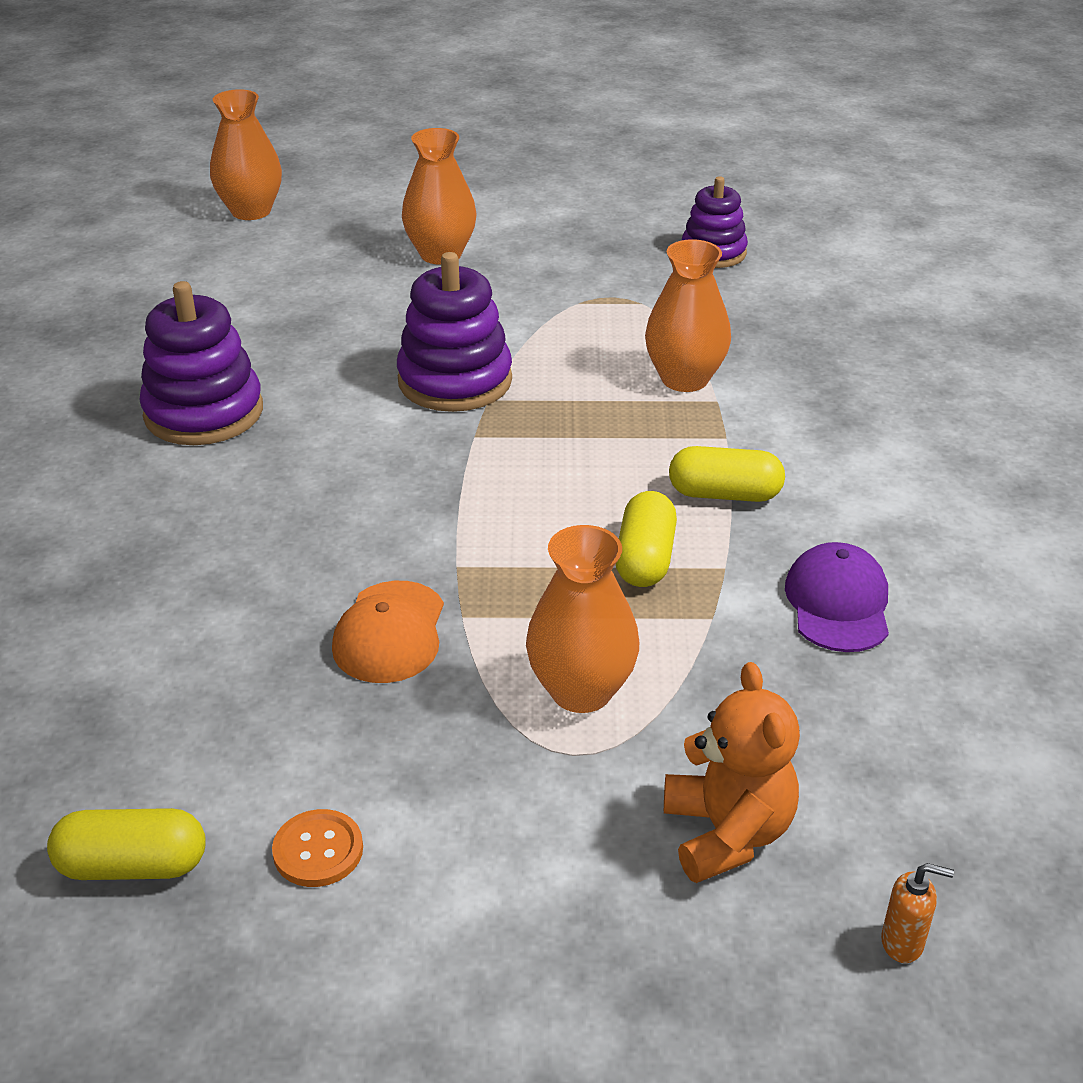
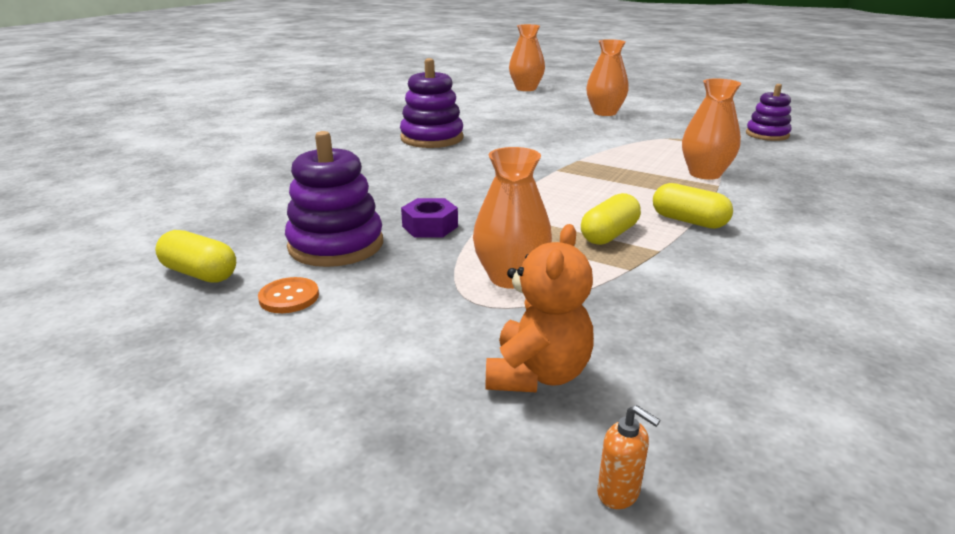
camera: 30 degrees right, 10 degrees down
orange cap [332,581,444,683] -> purple nut [401,198,458,237]
purple stacking toy [397,252,512,412] -> purple stacking toy moved to [285,131,383,267]
purple cap [785,542,889,652] -> none

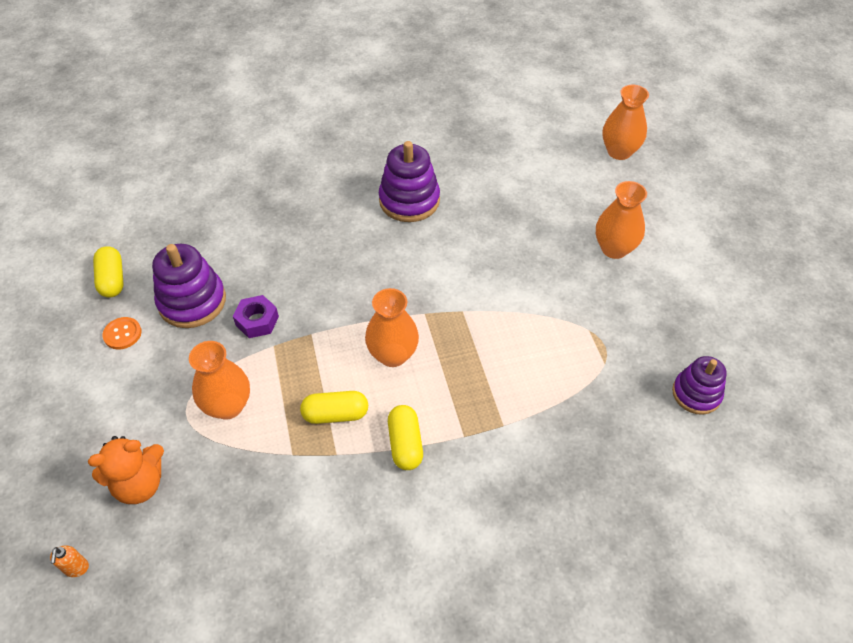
camera: 45 degrees right, 25 degrees up
orange vase [682,78,741,180] -> orange vase moved to [365,288,419,367]

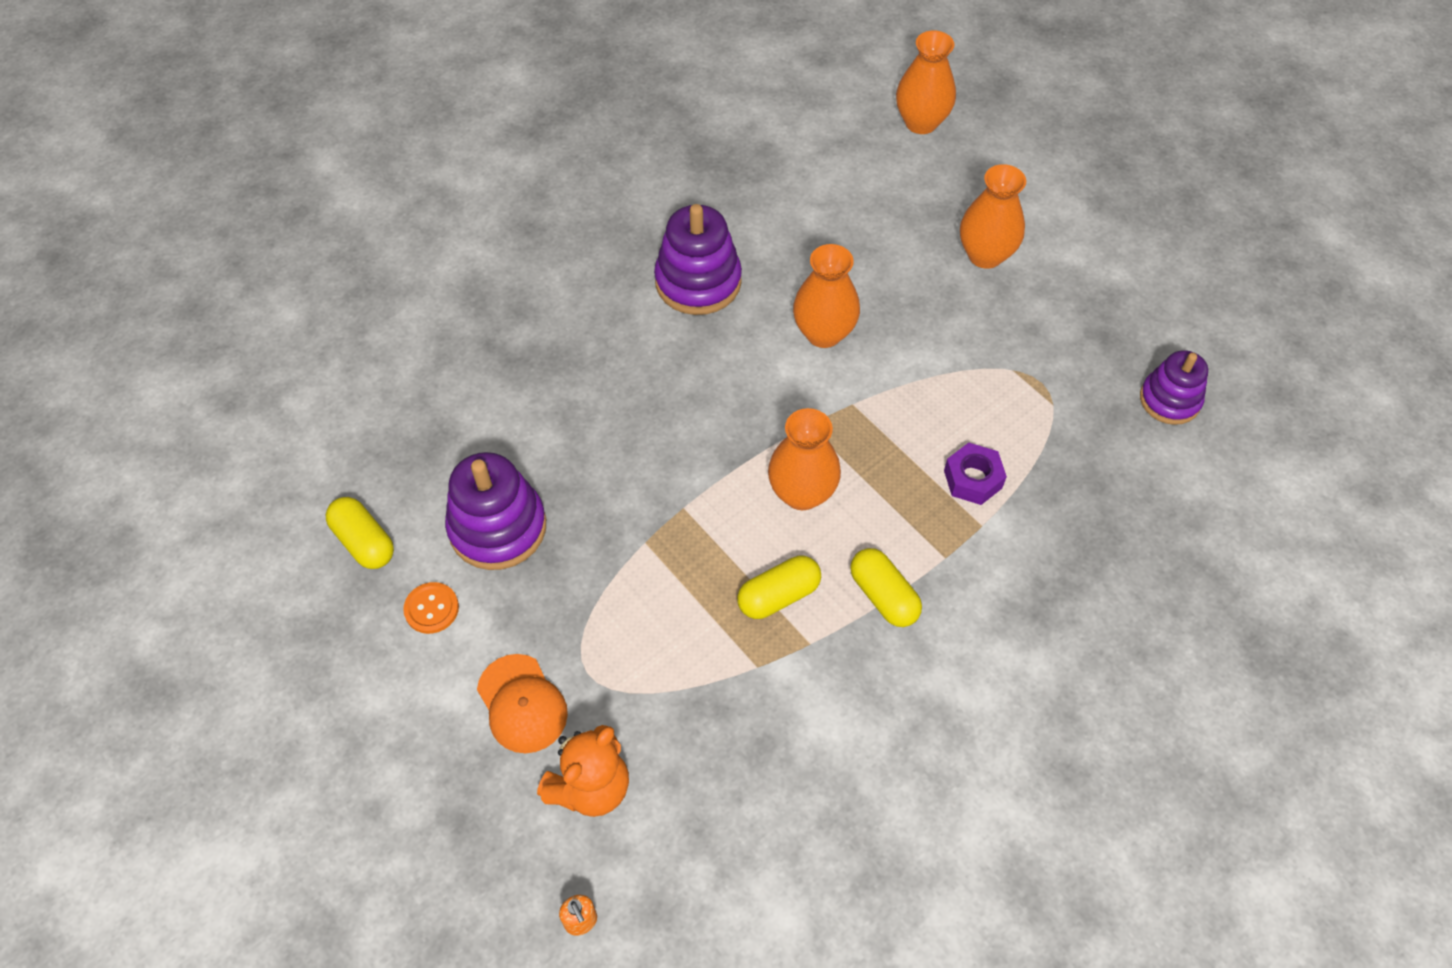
camera: 25 degrees left, 5 degrees up
orange vase [189,341,250,420] -> orange vase moved to [793,244,860,348]
purple nut [233,295,279,338] -> purple nut moved to [944,443,1007,505]
none -> orange cap [477,654,568,753]

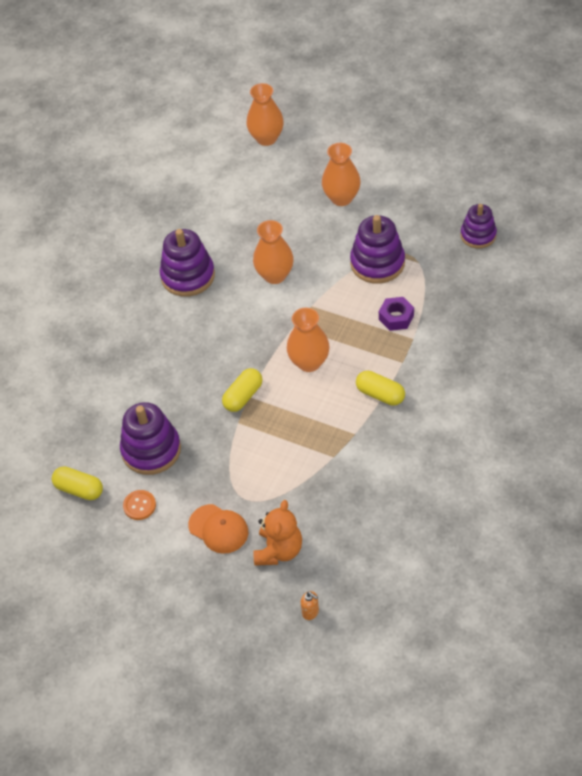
camera: 20 degrees left, 5 degrees down
yellow capsule [737,556,821,619] -> yellow capsule moved to [222,368,262,412]
none -> purple stacking toy [350,215,405,284]

